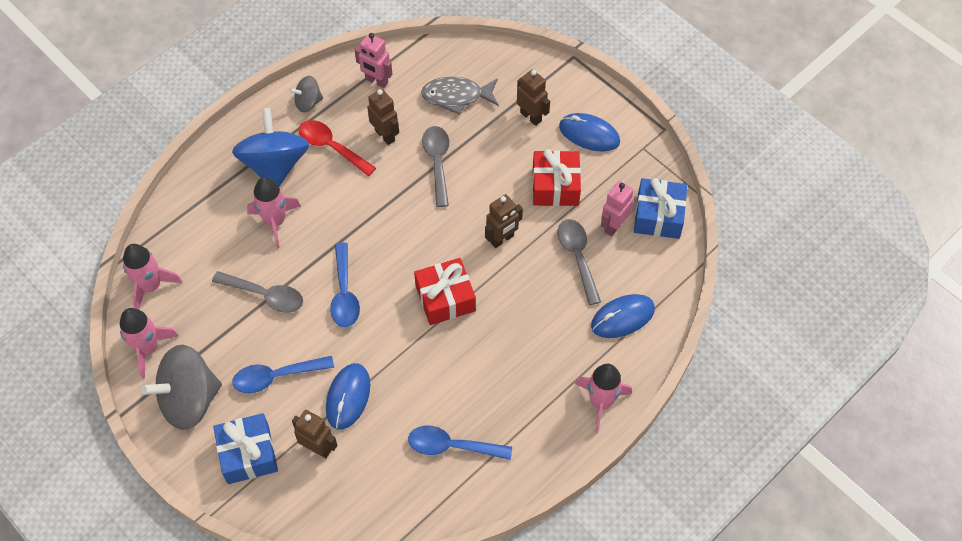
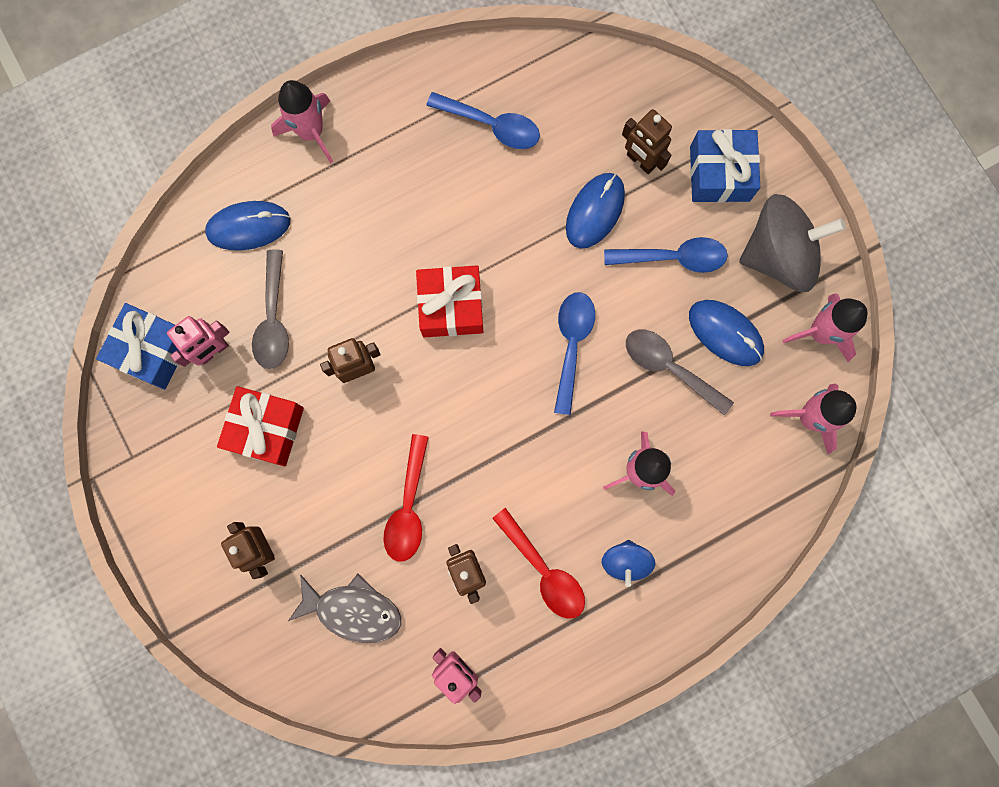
camera: 165 degrees left, 20 degrees up
blue spinning top [232,108,309,186] -> blue spinning top [602,540,656,587], size x0.50
grey spinning top [289,76,323,112] -> none
grey spoon [422,126,449,207] -> red spoon [383,434,429,562]
blue mouse [559,113,620,151] -> blue mouse moved to [689,300,764,366]

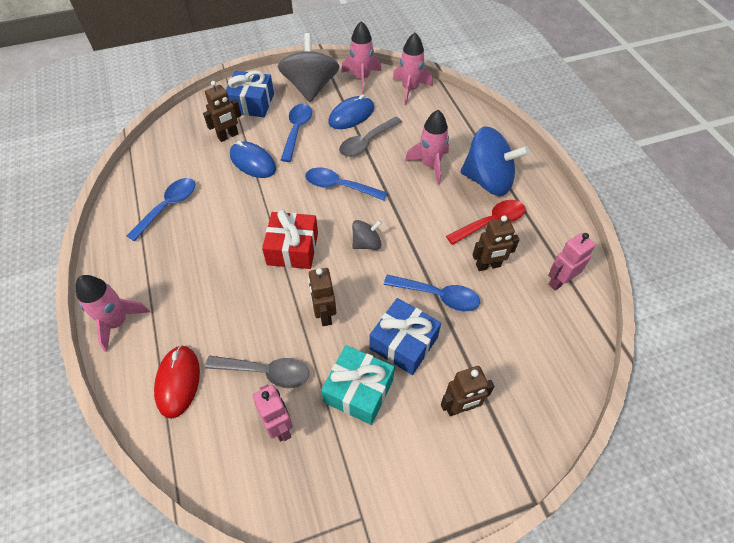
camera: 80 degrees left, 25 degrees down
blue gift [96,303,180,389] -> blue gift moved to [370,298,441,375]
blue mouse [205,201,290,251] -> red mouse [154,345,200,419]
red gift [217,386,304,466] -> turquoise gift [321,345,395,425]
grey fish [288,574,401,643] -> none
red spoon [383,434,429,562] -> blue spoon [384,275,480,311]
blue spinning top [602,540,656,587] -> blue spinning top [461,126,529,196], size x1.99
none -> grey spinning top [352,220,382,250]

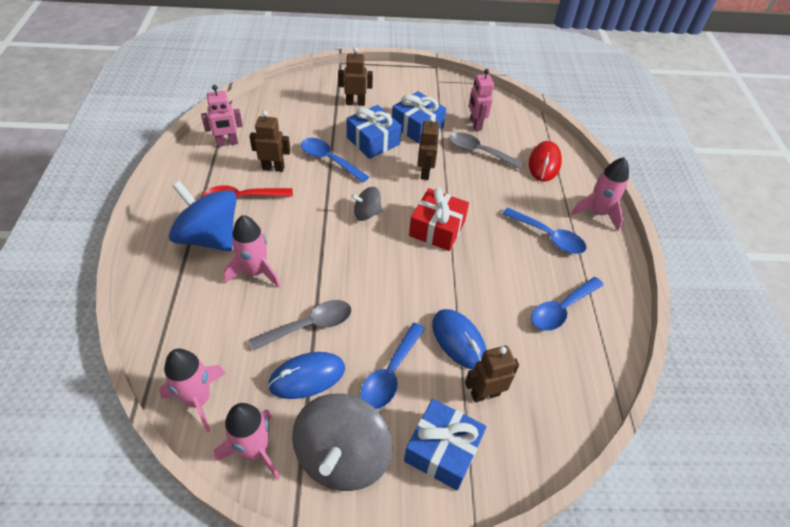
camera: 165 degrees left, 5 degrees down
blue spoon [305,167,387,201] -> blue spoon moved to [502,207,587,254]
turquoise gift [321,345,395,425] -> blue gift [392,91,446,144]

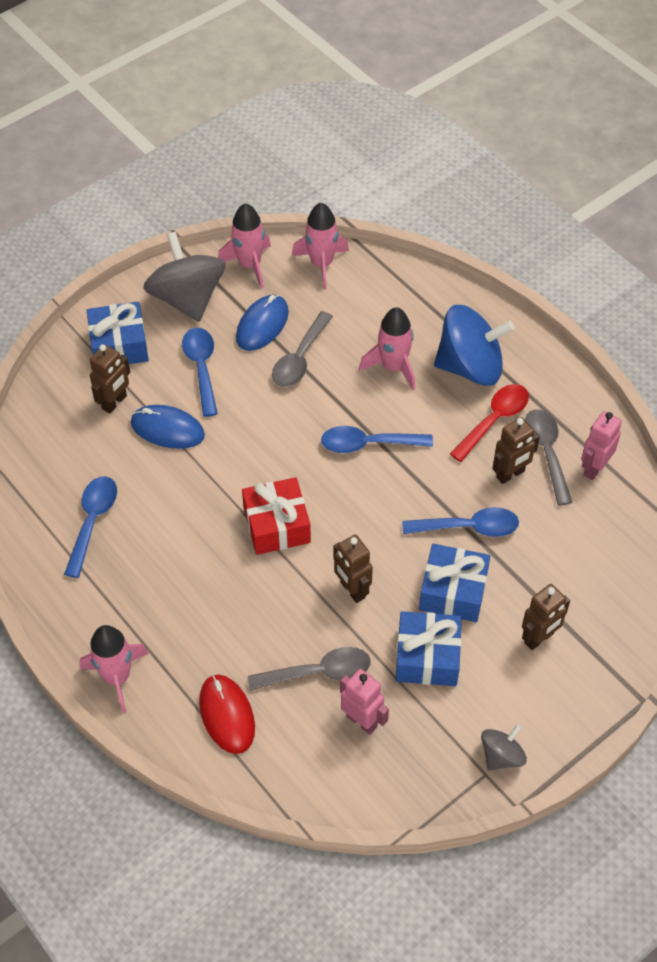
camera: 145 degrees right, 5 degrees up
grey spinning top [351,187,382,221] -> grey spinning top moved to [481,725,527,771]
blue spoon [502,207,587,254] -> blue spoon moved to [321,426,433,453]
none -> grey spoon [525,409,573,505]

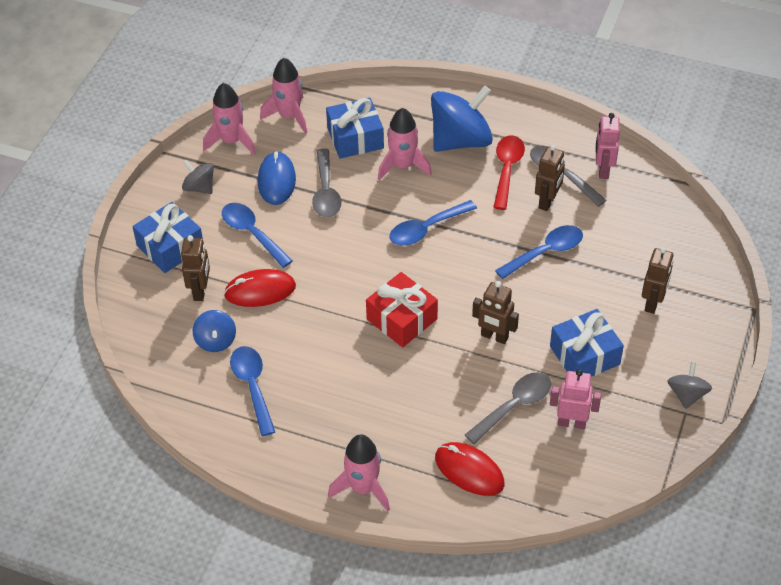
camera: 30 degrees left, 5 degrees down
blue mouse [131,405,205,449] -> red mouse [224,269,296,307]
grey spinning top [143,232,226,322] -> grey spinning top [182,160,214,194], size x0.50
blue gift [419,544,490,622] -> blue gift moved to [326,98,384,159]
none -> blue spinning top [193,310,236,352]

